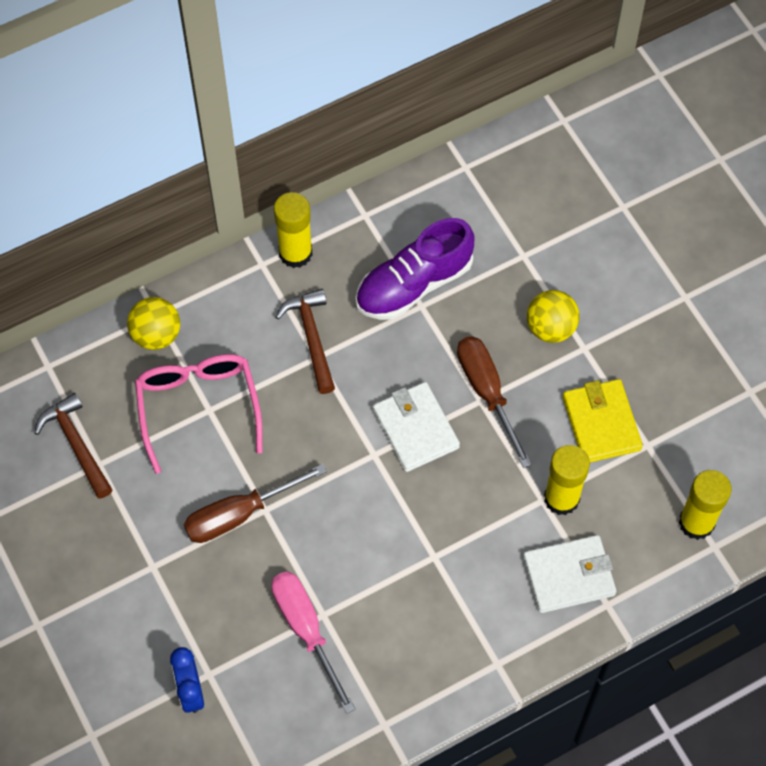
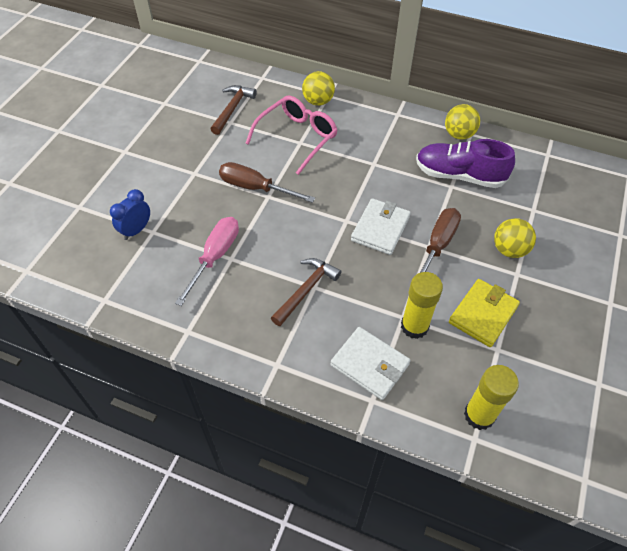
camera: 50 degrees right, 10 degrees down
yellow glue stick [274,192,313,268] -> none
brown hammer [276,289,335,394] -> brown hammer moved to [271,258,341,326]
none -> yellow ball [445,104,480,140]

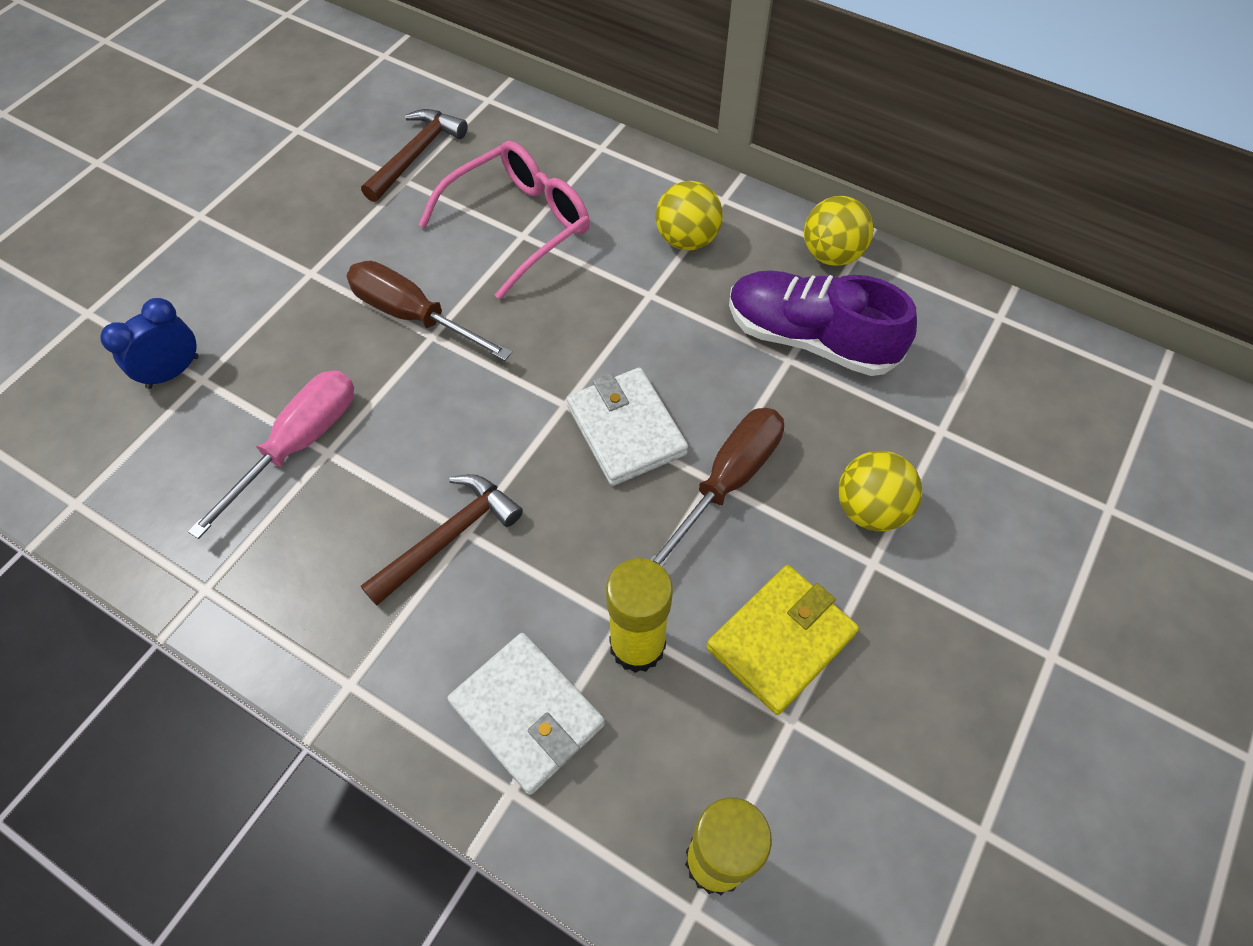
camera: 10 degrees right, 5 degrees up
yellow ball [302,71,335,106] -> yellow ball moved to [656,181,723,251]
white wallet [351,198,411,255] -> white wallet turned 60 degrees counterclockwise [567,368,688,486]

